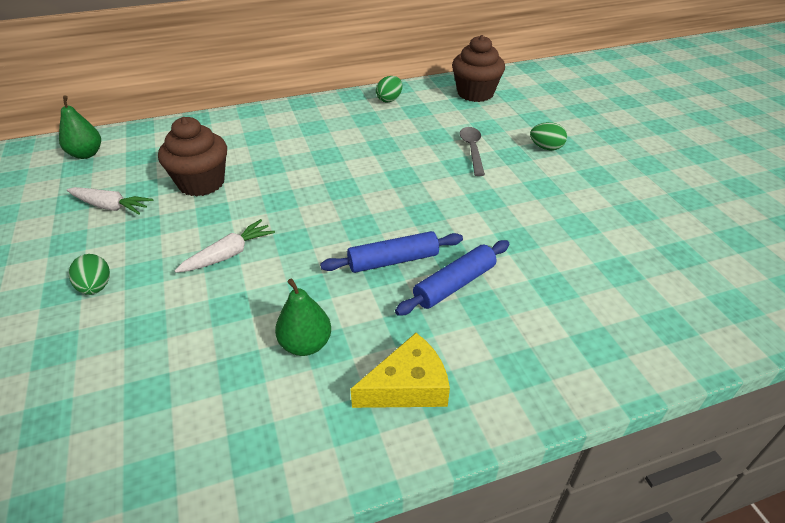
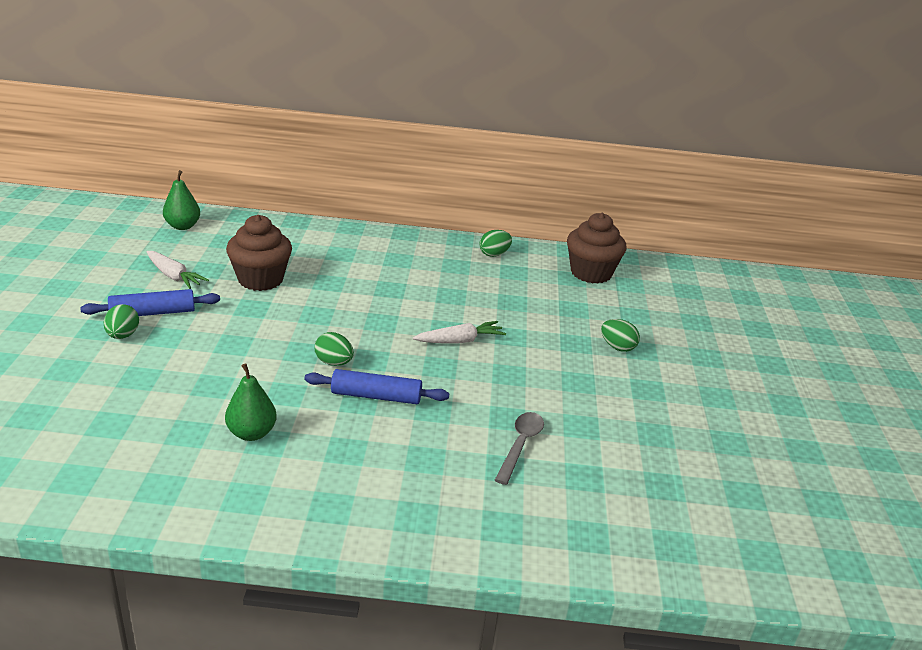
camera: 20 degrees right, 10 degrees down
white carrot [174,219,275,273] -> white carrot moved to [413,321,506,344]
yellow cheese [350,333,450,408] -> none
blue rolling pin [395,240,509,316] -> blue rolling pin moved to [80,289,220,316]
grey spoon [460,127,485,176] -> grey spoon moved to [495,412,544,485]
none -> green egg [315,332,354,366]

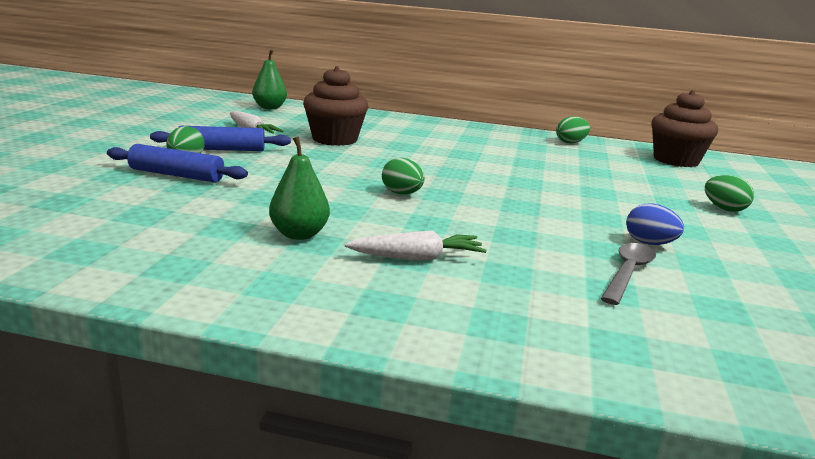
camera: 10 degrees right, 10 degrees down
blue rolling pin [304,369,449,404] -> blue rolling pin moved to [107,144,248,182]
white carrot [413,321,506,344] -> white carrot moved to [345,230,487,260]
none -> blue egg [626,203,684,245]

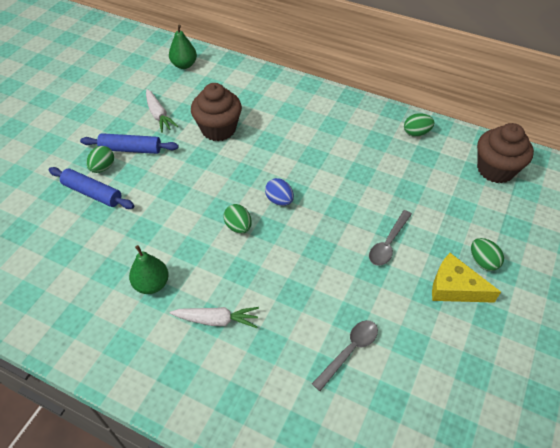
camera: 15 degrees right, 30 degrees up
blue egg [626,203,684,245] -> blue egg moved to [265,178,294,206]
none -> grey spoon [369,210,412,266]
none -> yellow cheese [432,253,501,303]

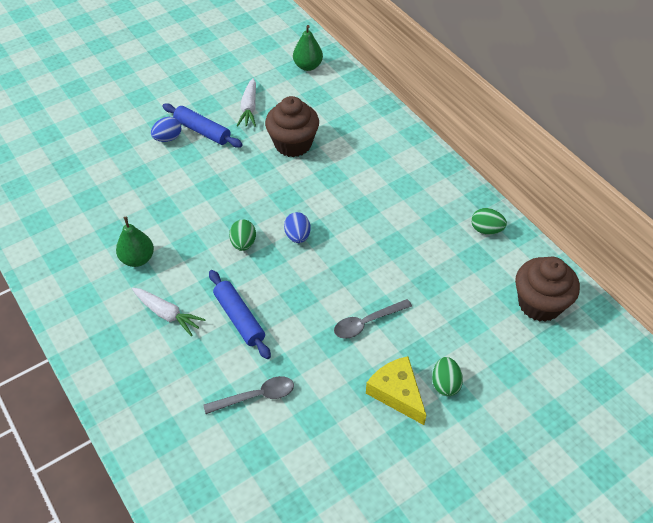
camera: 30 degrees right, 0 degrees up
blue rolling pin [49,167,134,209] -> blue rolling pin moved to [209,270,271,359]
green egg [86,146,114,173] -> blue egg [151,117,181,142]

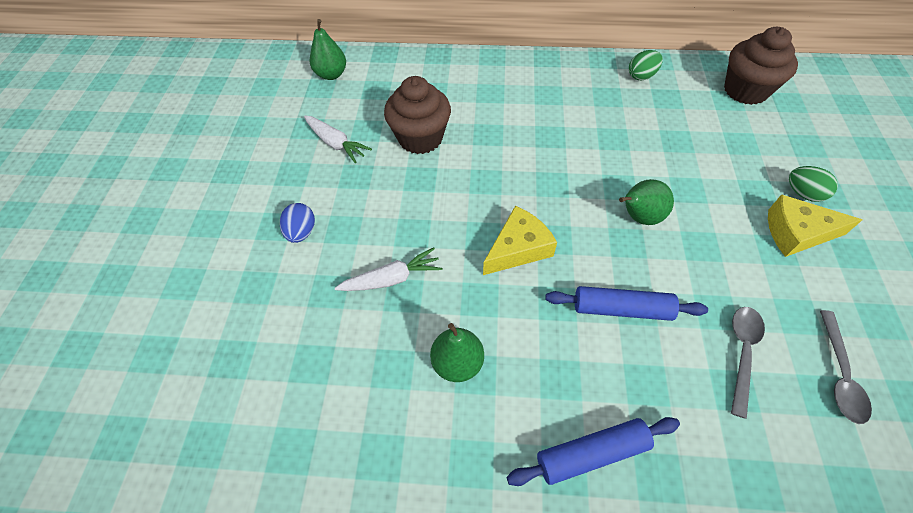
camera: 50 degrees left, 5 degrees up
white carrot [132,288,205,336] -> white carrot moved to [335,247,443,291]
blue rolling pin [162,103,243,148] -> blue rolling pin moved to [507,417,680,486]
green egg [229,219,256,251] -> yellow cheese [483,206,557,275]
blue egg [284,212,310,243] -> none
grey spoon [334,299,412,339] -> grey spoon moved to [820,310,872,424]
none -> green pear [619,179,674,225]

